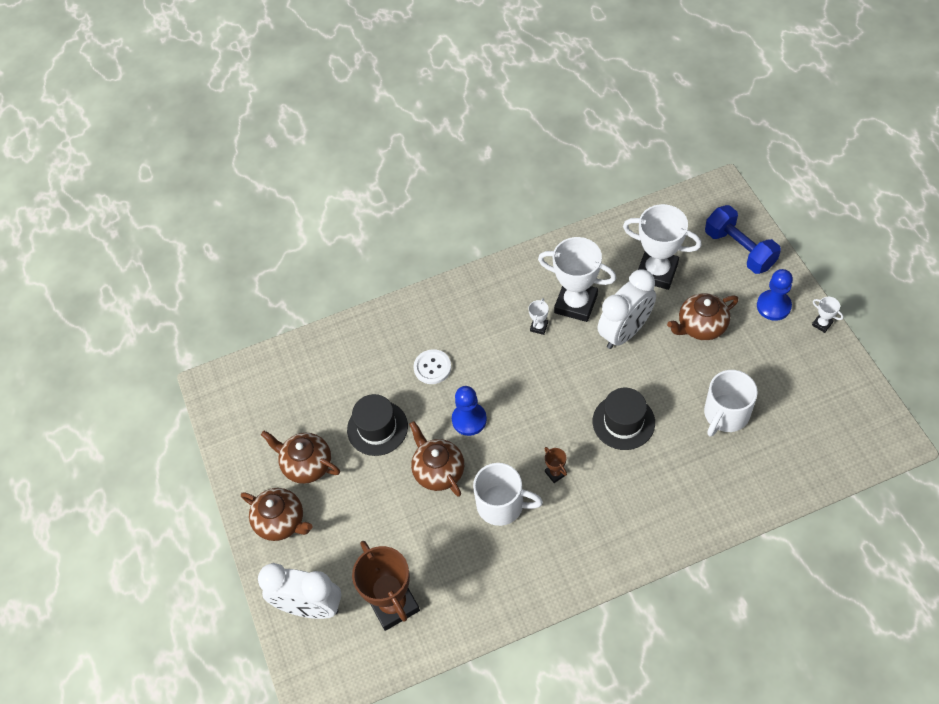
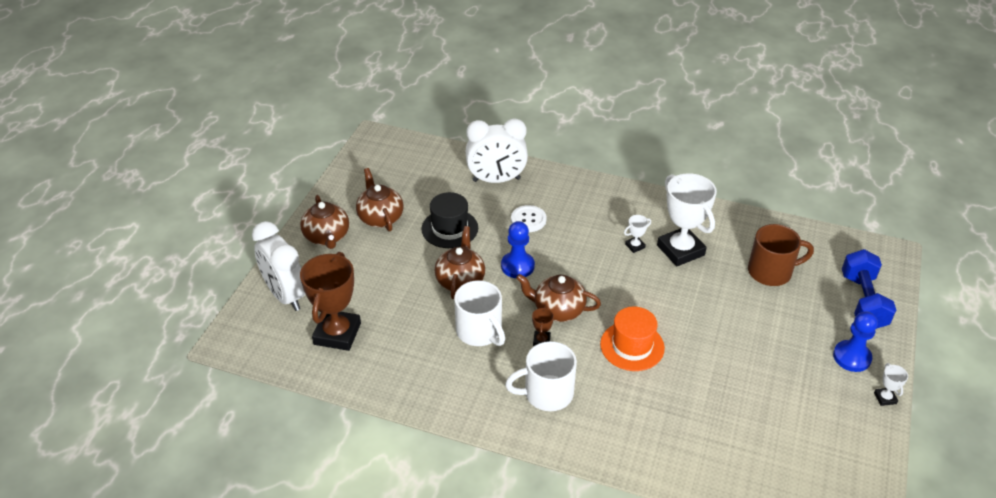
camera: 35 degrees right, 15 degrees down
black hat [593,388,655,450] -> orange hat [600,307,665,371]
white clock [598,269,656,349] -> white clock moved to [466,118,528,183]
white trophy [623,204,702,290] -> brown mug [748,224,814,286]
brown teapot [667,293,739,340] -> brown teapot moved to [516,274,601,322]
white mug [704,370,758,437] -> white mug moved to [505,341,577,411]

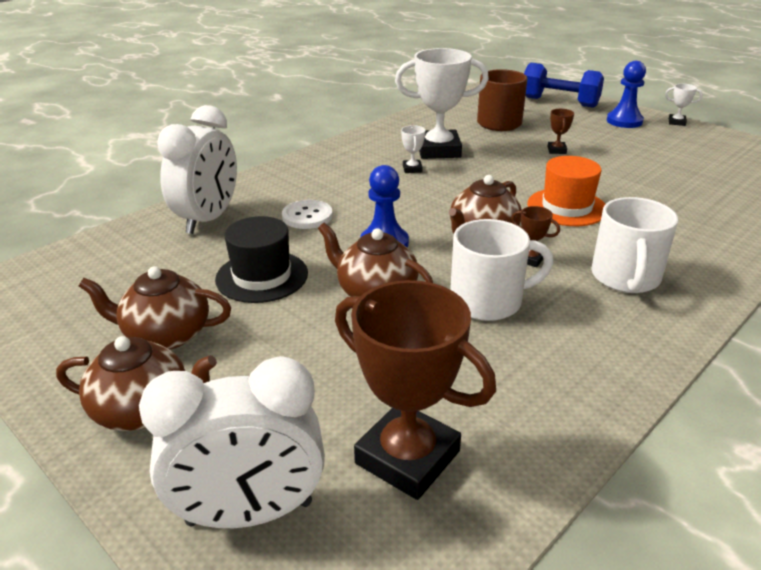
camera: 65 degrees left, 10 degrees down
none -> brown trophy [548,109,574,154]

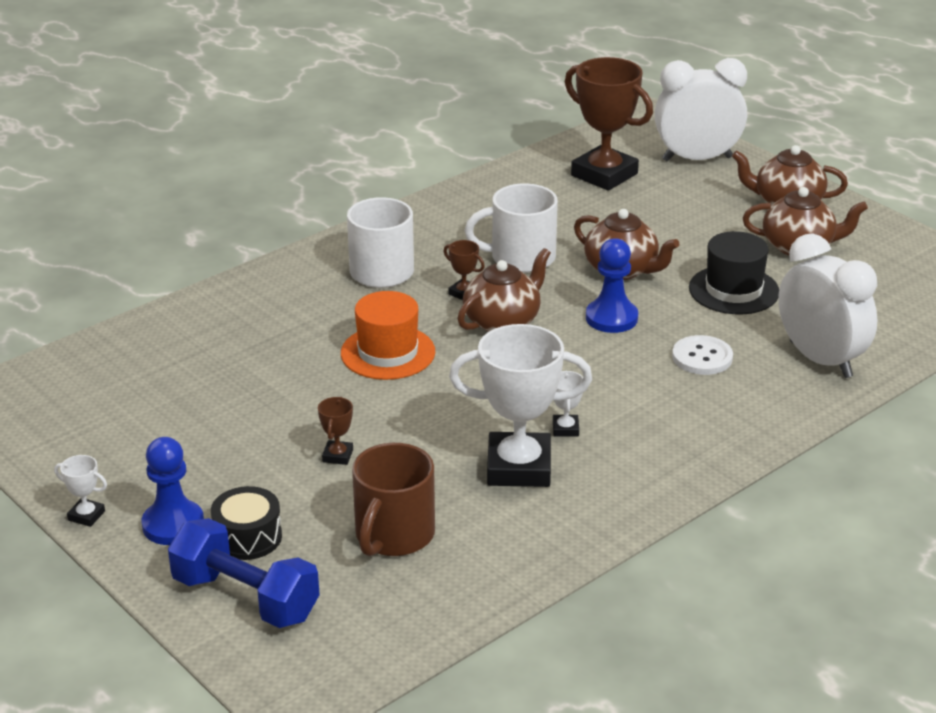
camera: 175 degrees left, 0 degrees up
white clock [157,105,237,234] -> white clock turned 120 degrees clockwise [778,233,877,378]
none -> black drum [211,486,282,560]

